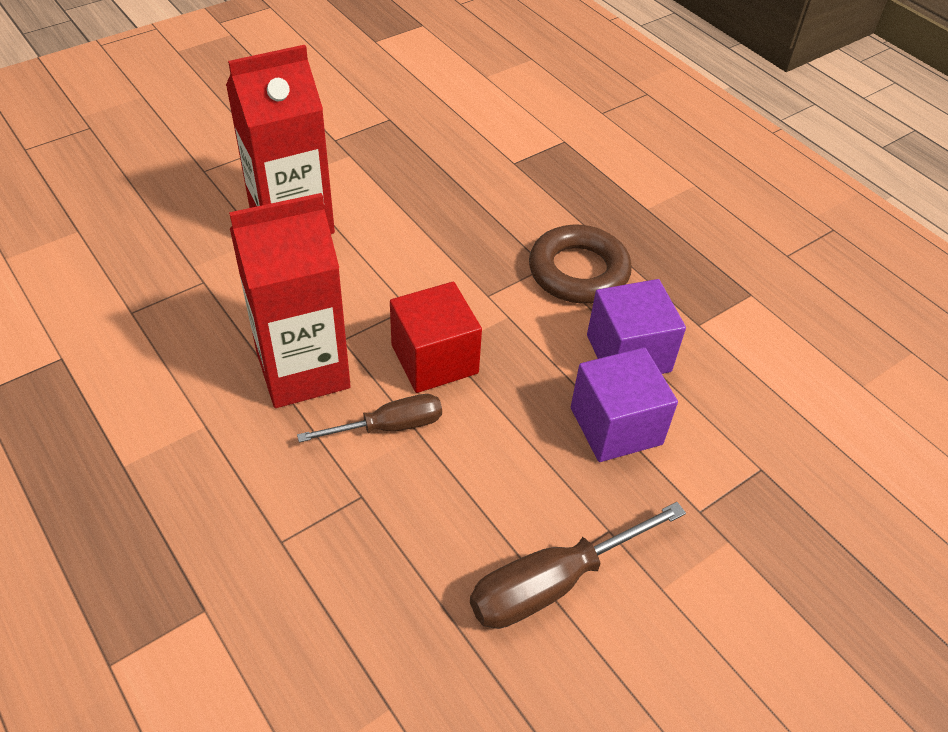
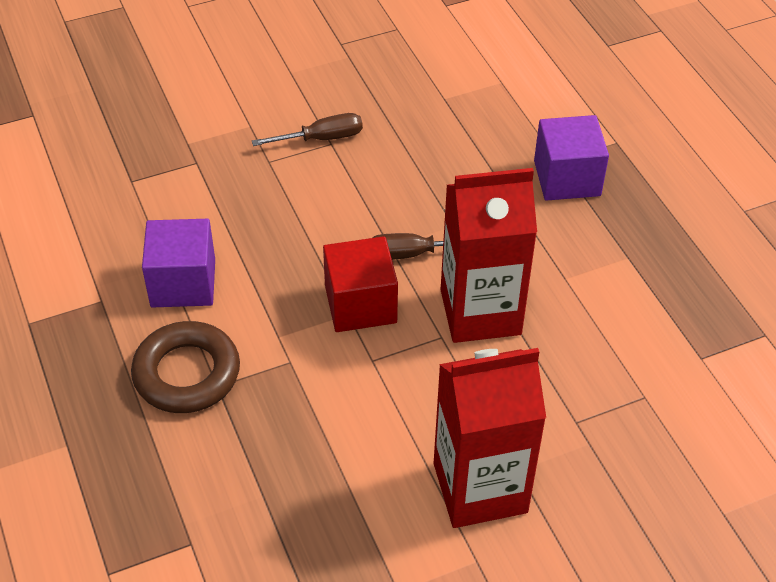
camera: 165 degrees left, 0 degrees up
brown screwdriver [470,502,686,629] -> brown screwdriver [252,113,363,146], size x0.66
purple cube [571,347,678,462] -> purple cube moved to [534,115,609,201]

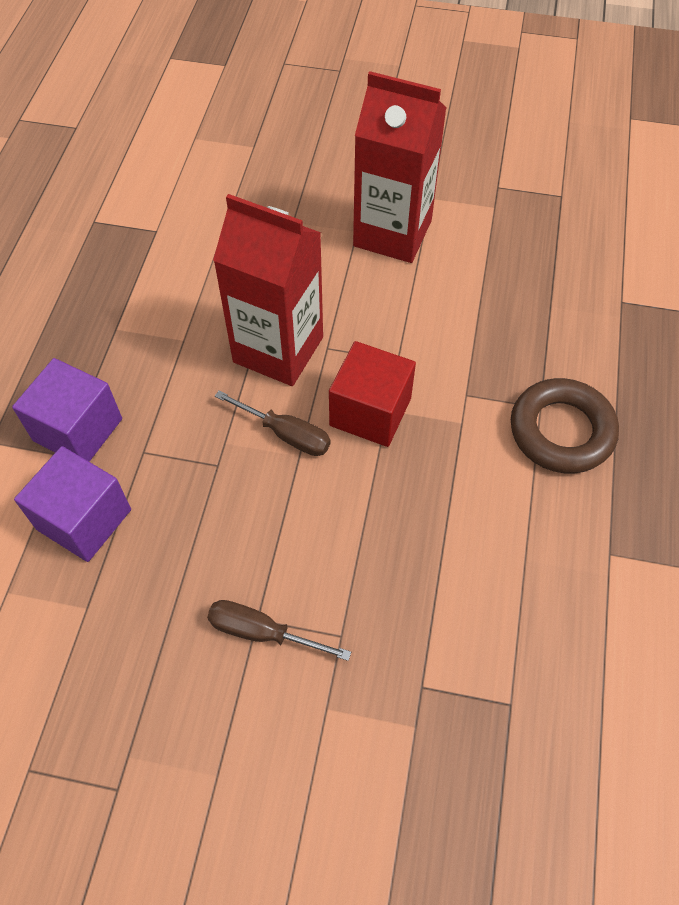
camera: 145 degrees left, 10 degrees up
purple cube [142,219,215,308] -> purple cube moved to [14,446,131,562]

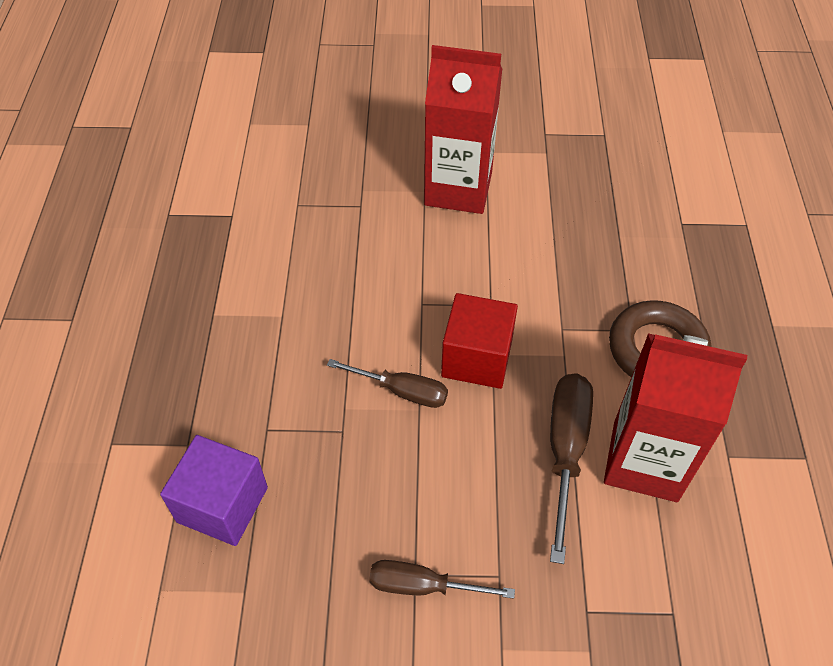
camera: 10 degrees left, 5 degrees down
purple cube [12,358,122,462] -> none
red carton [213,194,323,386] -> red carton moved to [604,333,747,502]
none -> brown screwdriver [550,373,593,564]

